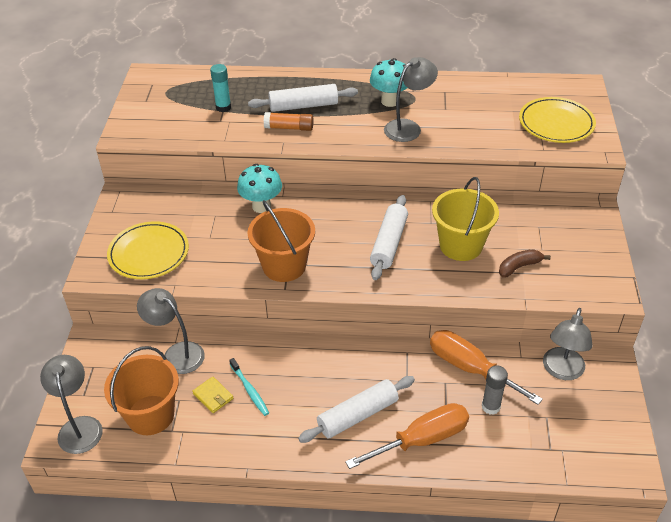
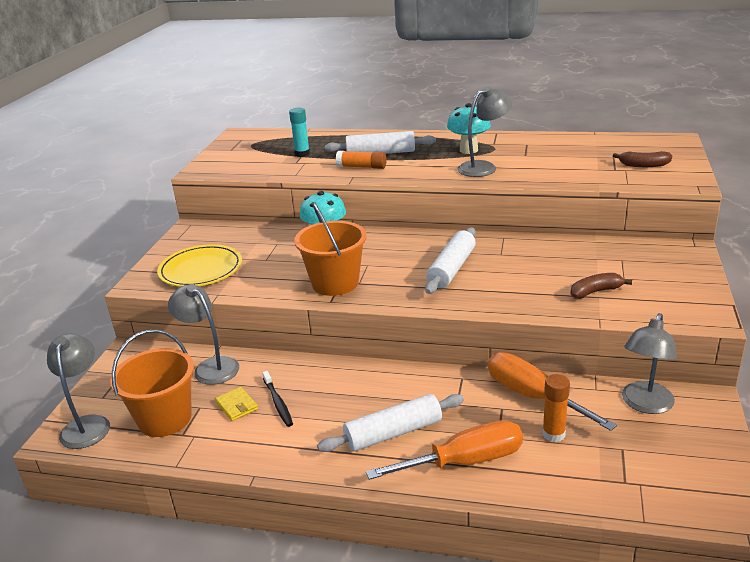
camera: 10 degrees right, 15 degrees down
turquoise toothbrush [229,358,269,416] -> black toothbrush [262,371,293,427]
yellow bucket [432,177,499,261] -> none
grey glue stick [482,365,508,415] -> orange glue stick [542,374,570,442]
yellow plate [519,97,596,143] -> brown banana [613,151,672,167]

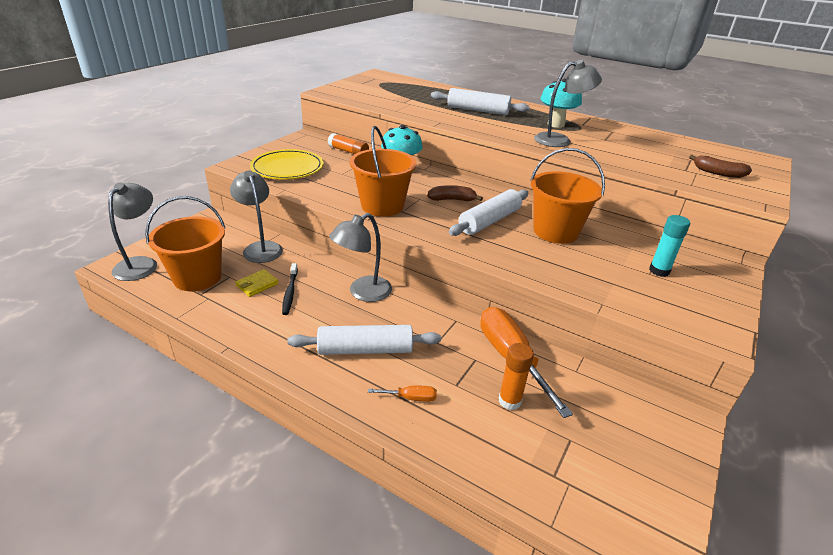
camera: 15 degrees right, 5 degrees up
yellow wallet [215,387,258,421] -> yellow wallet turned 60 degrees clockwise [235,269,279,297]
turquoise glue stick [289,108,310,157] -> turquoise glue stick moved to [649,215,690,277]
orange glue stick [336,151,387,169] -> orange glue stick moved to [328,133,369,154]
orange screwdriver [366,420,523,480] -> orange screwdriver [368,386,437,402], size x0.43
brown banana [570,273,632,299] -> brown banana moved to [427,185,483,201]
grey lamp [622,313,677,414] -> grey lamp moved to [329,213,392,302]
none -> orange bucket [530,148,605,244]

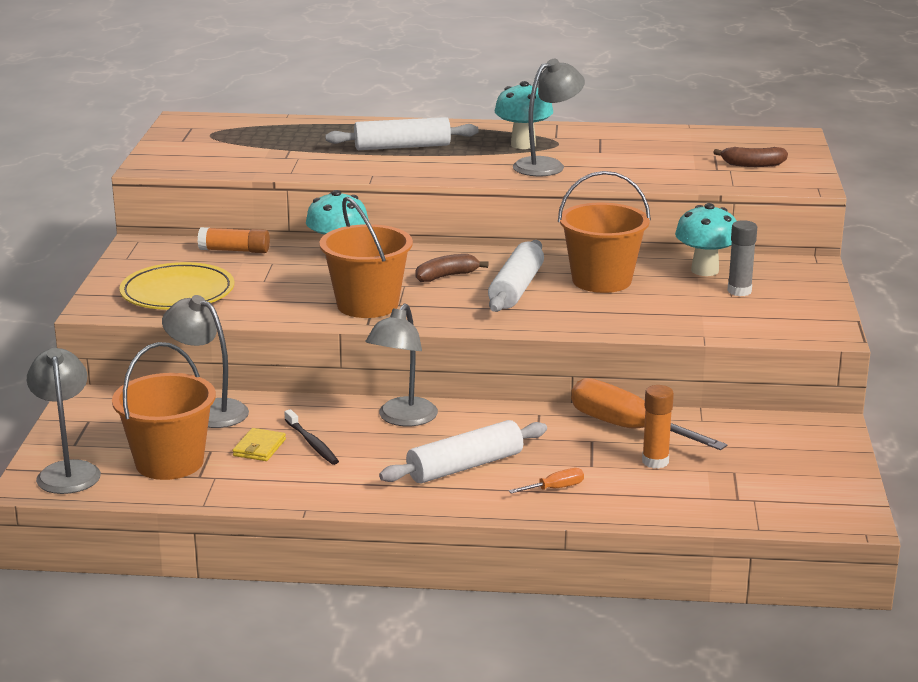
camera: 25 degrees left, 10 degrees down
turquoise glue stick [649,215,690,277] -> grey glue stick [727,220,757,296]
none -> turquoise mushroom [675,203,737,276]

